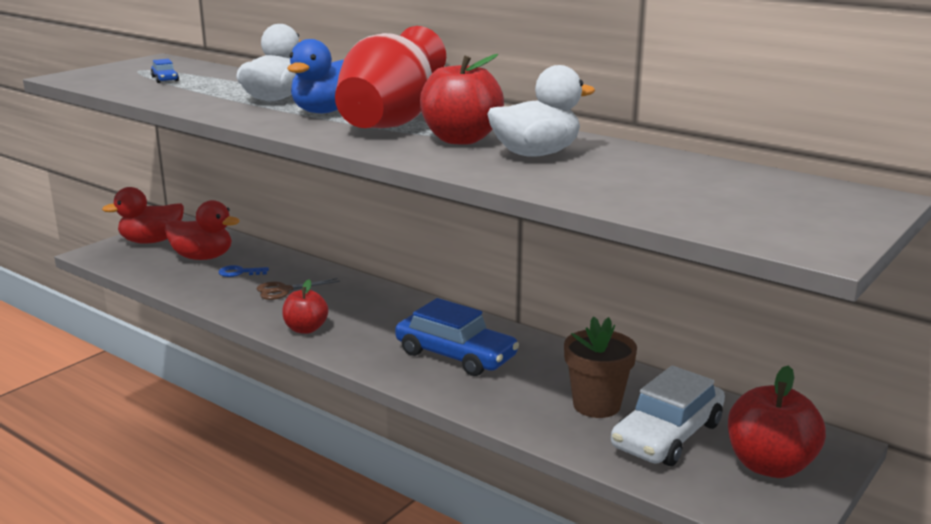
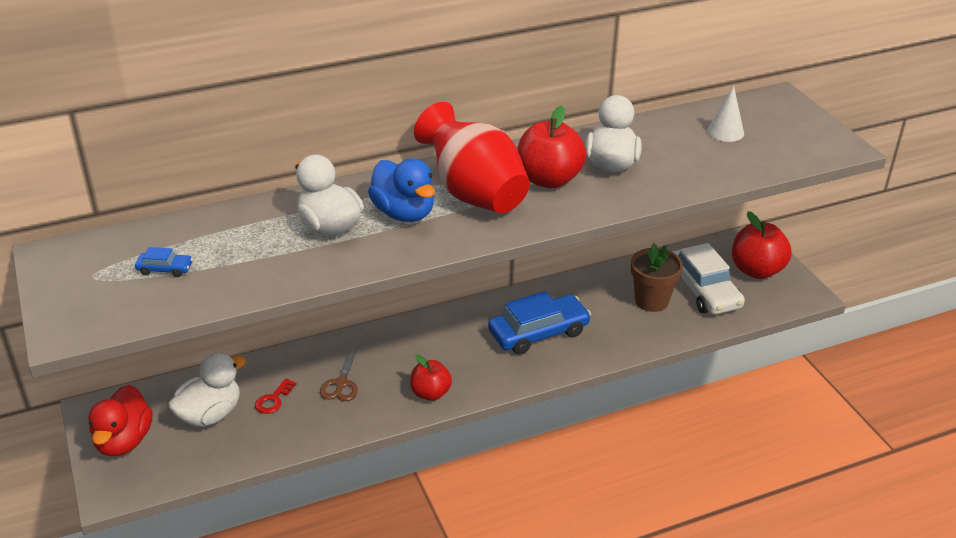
camera: 60 degrees left, 15 degrees up
red duck [165,200,240,260] -> white duck [168,353,246,427]
blue key [218,265,269,277] -> red key [255,378,296,414]
none -> white cone [707,85,744,142]

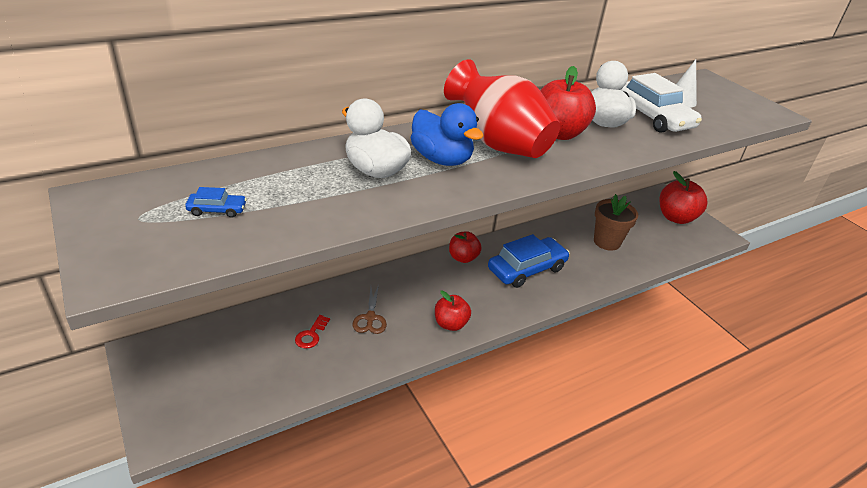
camera: 10 degrees left, 0 degrees up
red duck [88,385,152,456] -> none
white duck [168,353,246,427] -> none
white car [672,243,745,315] -> white car moved to [621,73,702,133]
none -> red apple [449,232,482,263]

